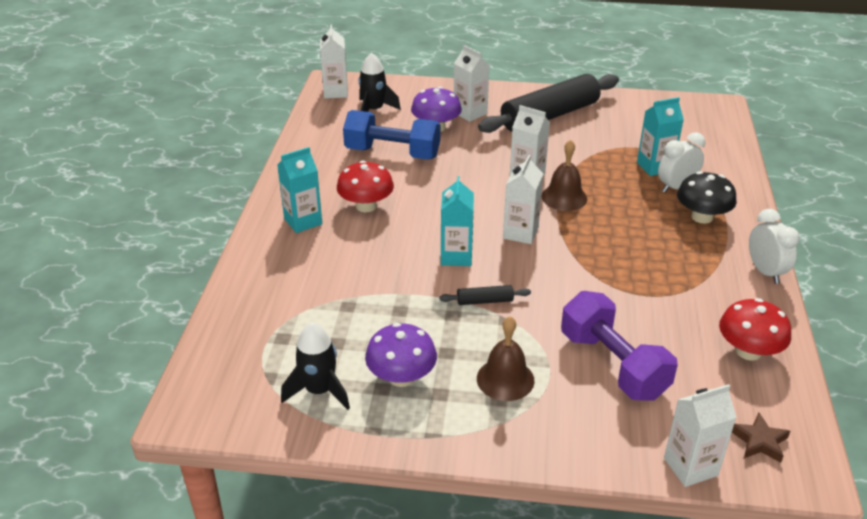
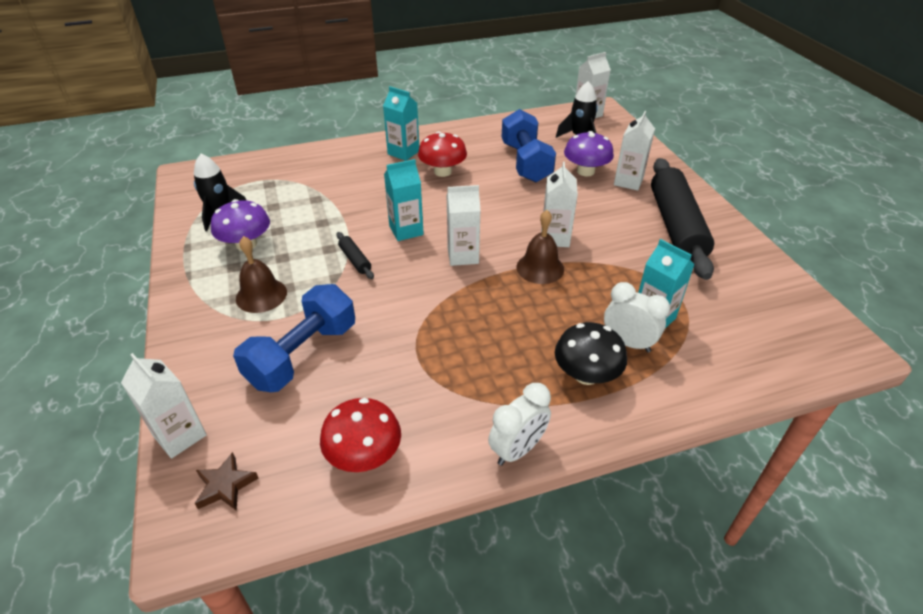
camera: 65 degrees right, 5 degrees up
black rolling pin [478,74,619,133] -> black rolling pin turned 60 degrees clockwise [651,158,714,280]
purple dumbbell [561,291,678,401] -> blue dumbbell [233,284,355,392]

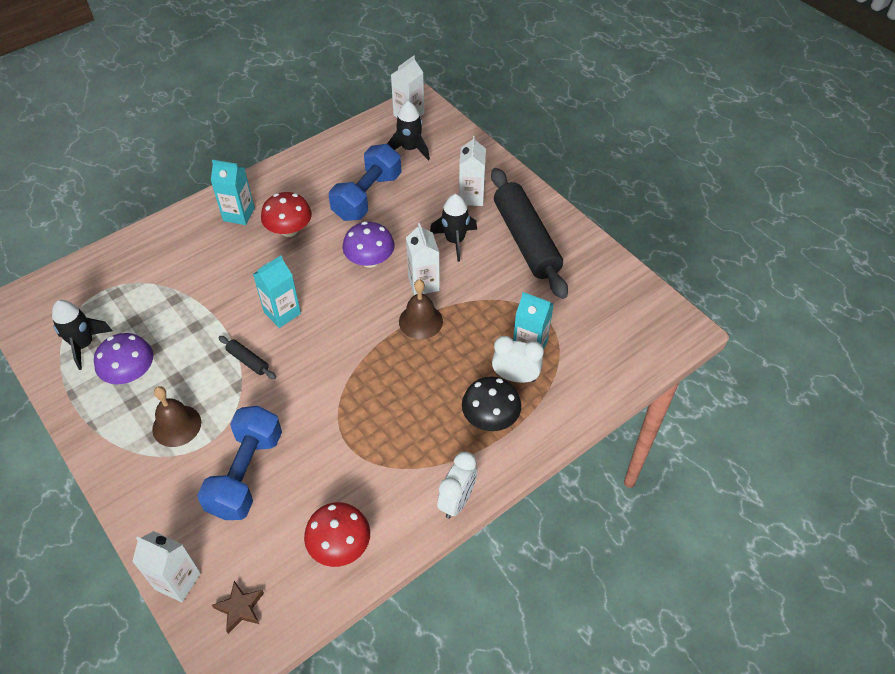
camera: 20 degrees left, 10 degrees up
white carton [446,185,481,266] -> none
blue dumbbell [502,109,556,182] -> blue dumbbell turned 60 degrees clockwise [329,144,402,221]
purple mushroom [564,131,614,176] -> purple mushroom moved to [342,221,394,268]
none -> black rocket [430,194,477,262]

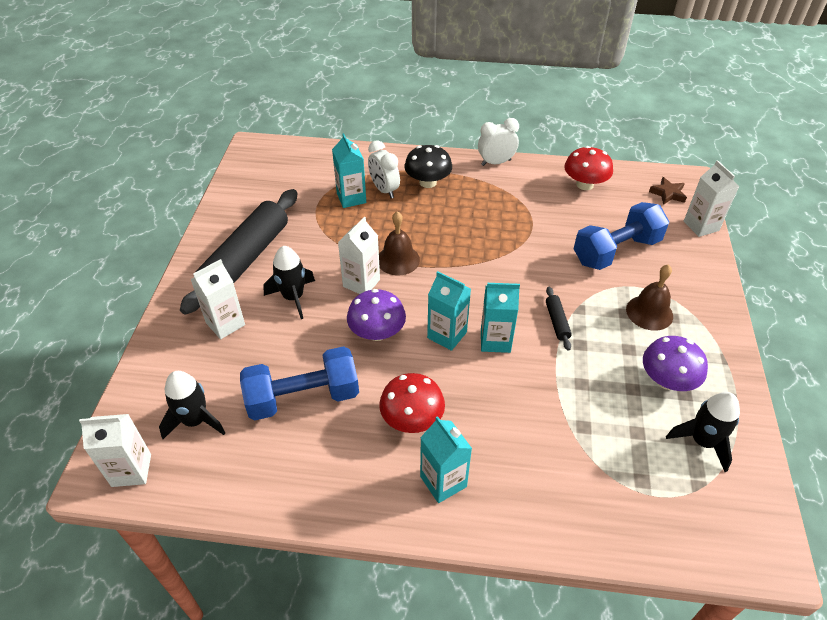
camera: 135 degrees left, 5 degrees down
none -> turquoise carton [427,271,471,351]

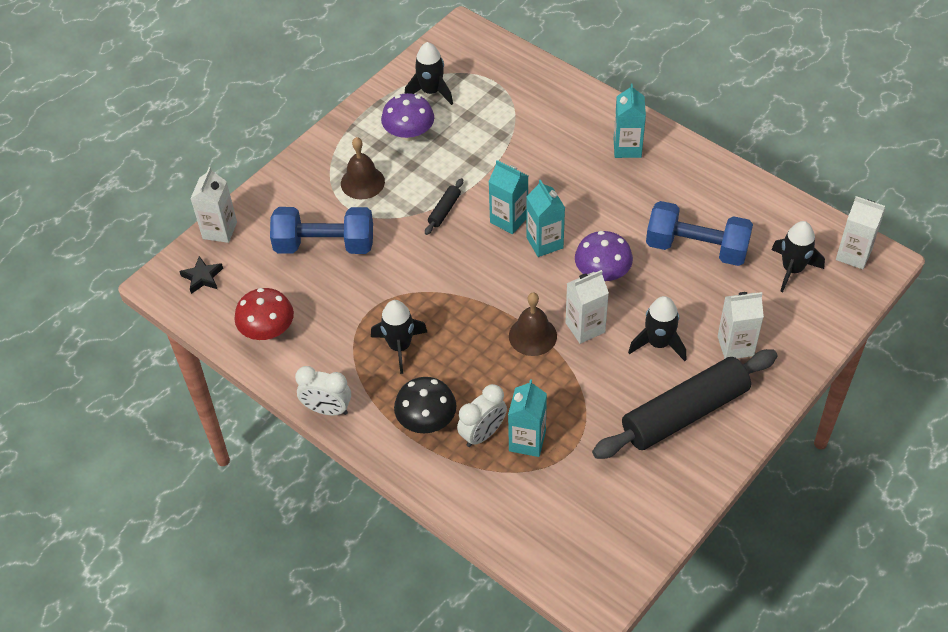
camera: 145 degrees left, 5 degrees up
white clock [368,140,400,198] -> white clock turned 45 degrees clockwise [457,384,507,447]
red mushroom [379,373,445,433] -> none
brown star [649,177,687,205] -> black star [179,256,223,294]
none -> black rocket [371,300,427,374]

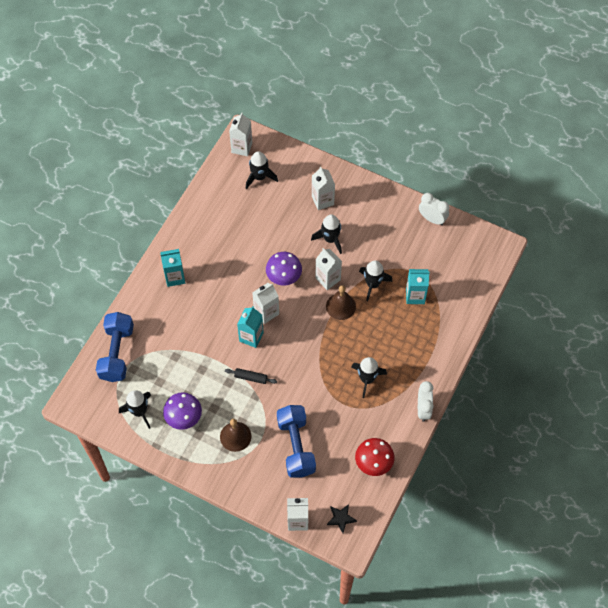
camera: 105 degrees left, 10 degrees up
black mushroom [394,377,456,433] -> none
white clock [457,384,507,447] -> white clock moved to [419,193,449,225]
turquoise carton [526,180,565,257] -> white carton [252,283,279,324]
black rolling pin [592,349,778,459] -> none
blue dumbbell [646,201,753,266] -> blue dumbbell moved to [96,312,134,382]
none -> black rocket [359,260,393,301]

